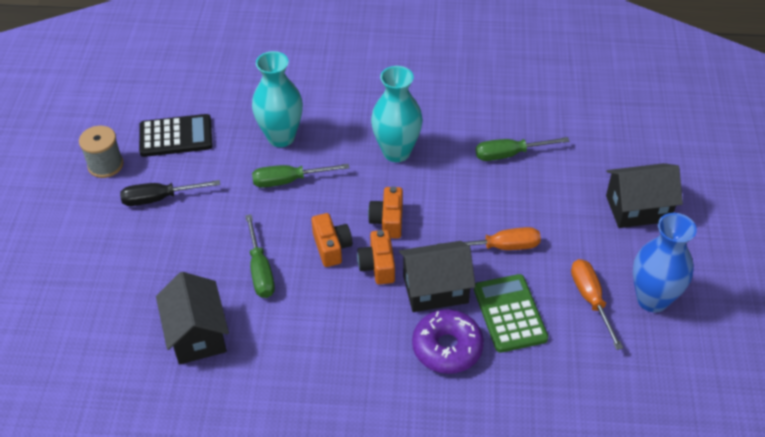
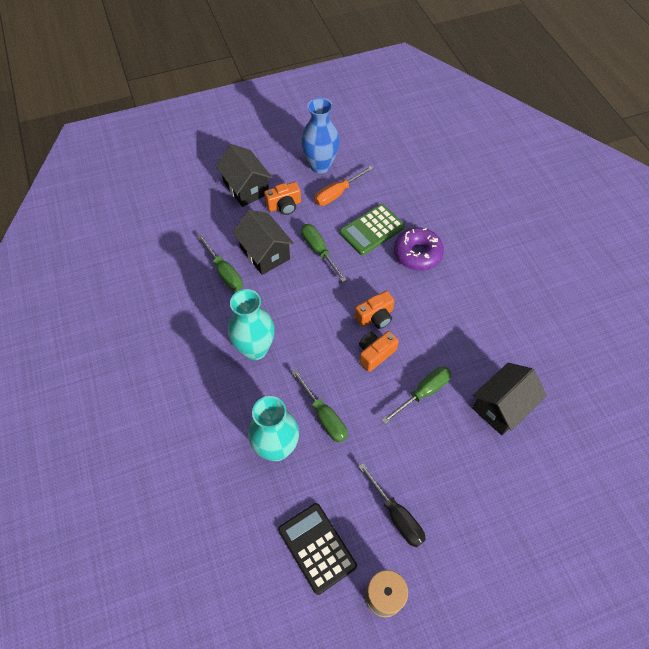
camera: 115 degrees left, 10 degrees up
orange camera [368,186,403,239] -> orange camera moved to [264,182,301,215]
black house [399,241,476,312] -> black house moved to [232,210,294,275]
orange screwdriver [439,227,541,250] -> green screwdriver [301,224,347,282]

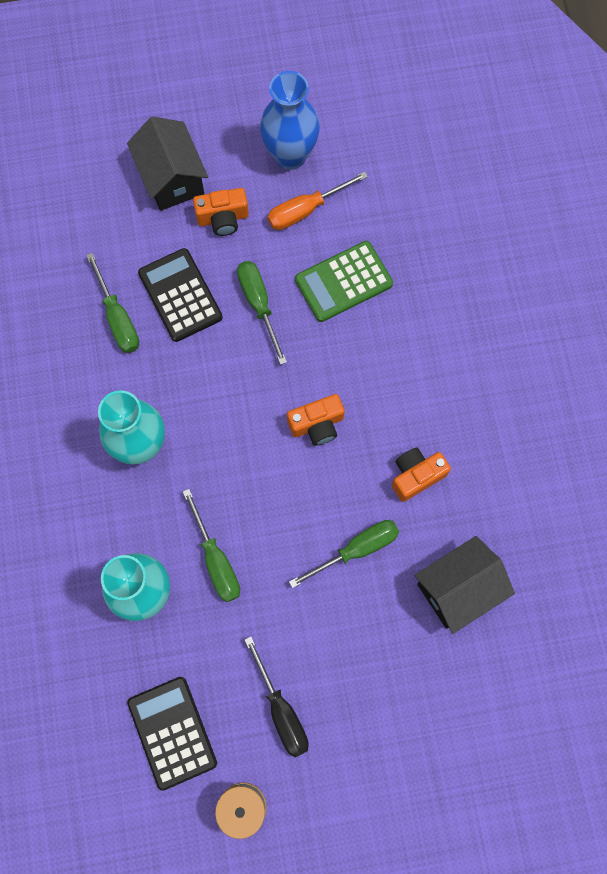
camera: 10 degrees right, 15 degrees up
black house [232,210,294,275] -> black calculator [138,248,223,342]
orange camera [359,331,399,372] -> orange camera moved to [392,447,451,502]
purple donut [394,227,444,271] -> none

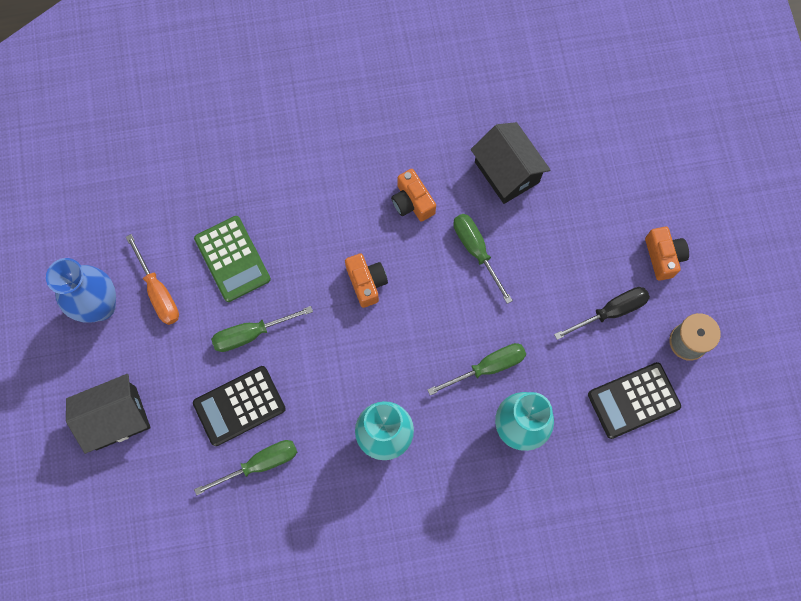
camera: 90 degrees left, 0 degrees up
orange camera [193,188,249,236] -> orange camera moved to [645,227,689,281]

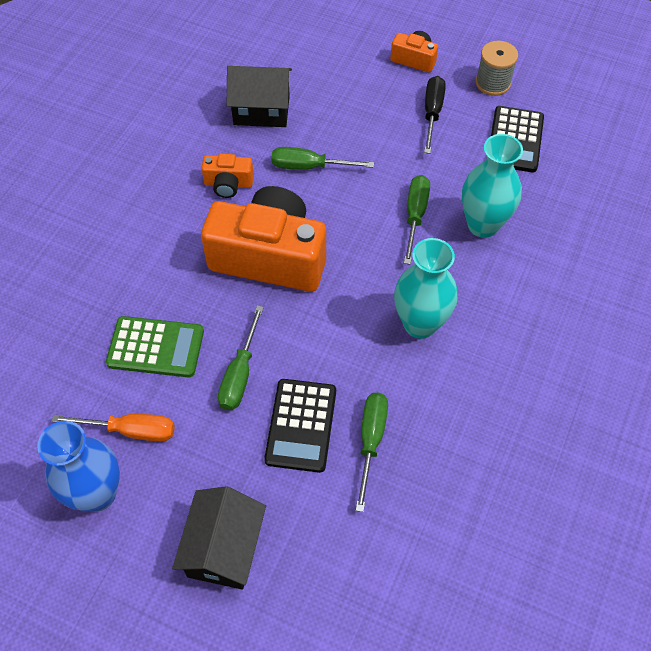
camera: 55 degrees left, 15 degrees down
orange camera [345,253,388,308] -> orange camera [201,186,326,292], size x2.22

